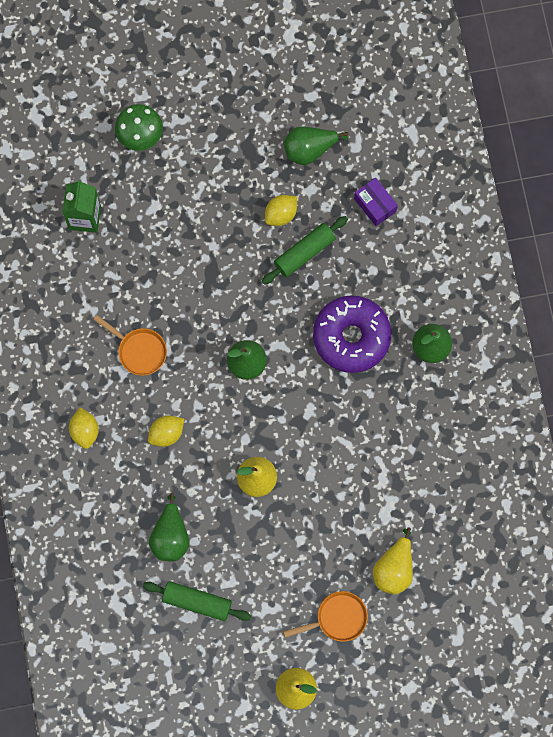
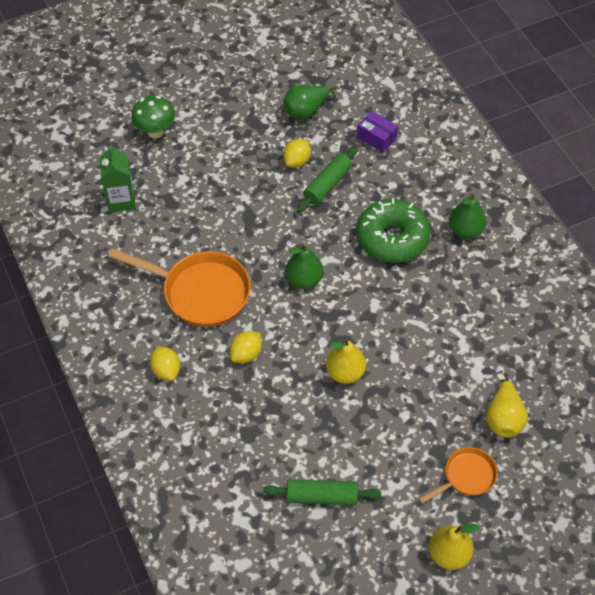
camera: 15 degrees left, 20 degrees down
orange pan [93,315,167,376] -> orange pan [108,248,251,327], size x1.84
green pear [149,493,190,561] -> none
purple donut [313,295,391,373] -> green donut [356,198,430,263]

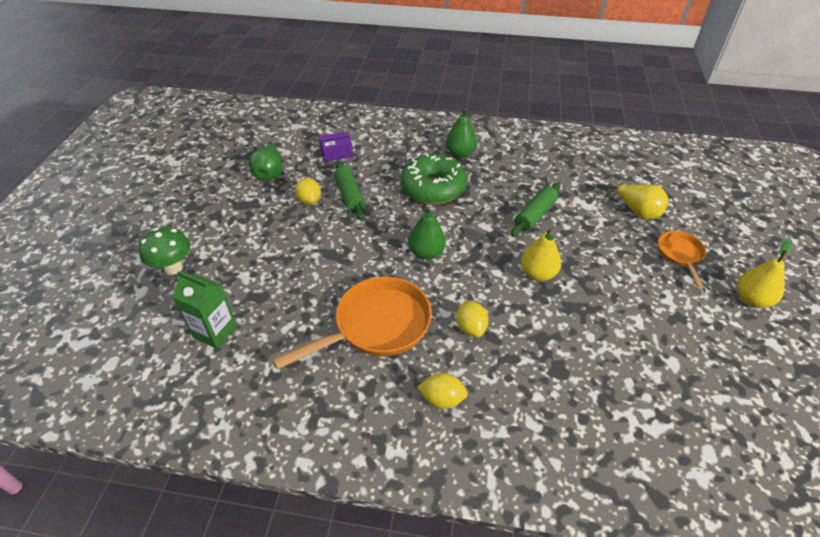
camera: 55 degrees left, 10 degrees down
green rolling pin [263,479,381,505] -> green rolling pin moved to [511,182,561,237]

